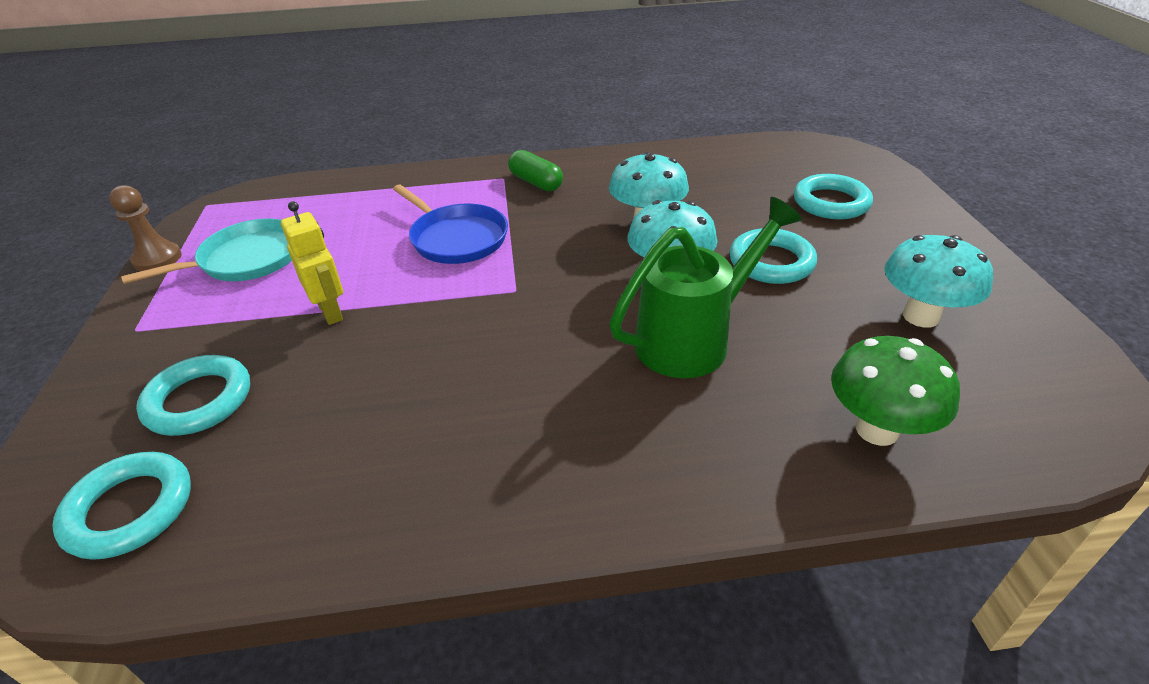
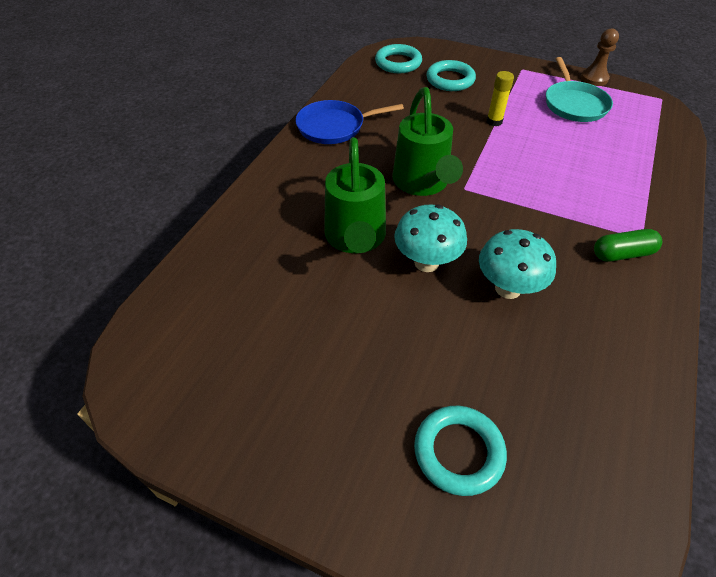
camera: 120 degrees right, 10 degrees up
yellow robot [281,201,343,325] -> yellow glue stick [487,71,514,127]
blue pan [393,185,508,264] -> blue pan moved to [295,100,404,144]
turquoise ring [729,228,817,284] -> none
green mushroom [831,336,960,446] -> none
turquoise mushroom [884,235,993,328] -> none
none -> green watering can [392,87,463,196]

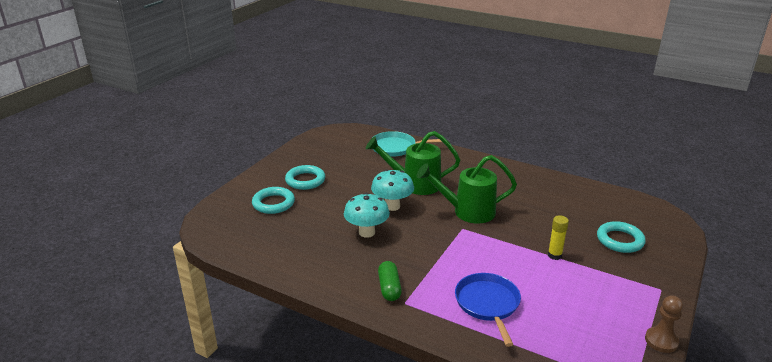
camera: 95 degrees right, 20 degrees down
blue pan [295,100,404,144] -> blue pan moved to [455,273,521,347]
turquoise ring [375,44,422,73] -> turquoise ring moved to [285,165,325,190]
turquoise pan [546,57,613,122] -> turquoise pan moved to [371,131,442,156]

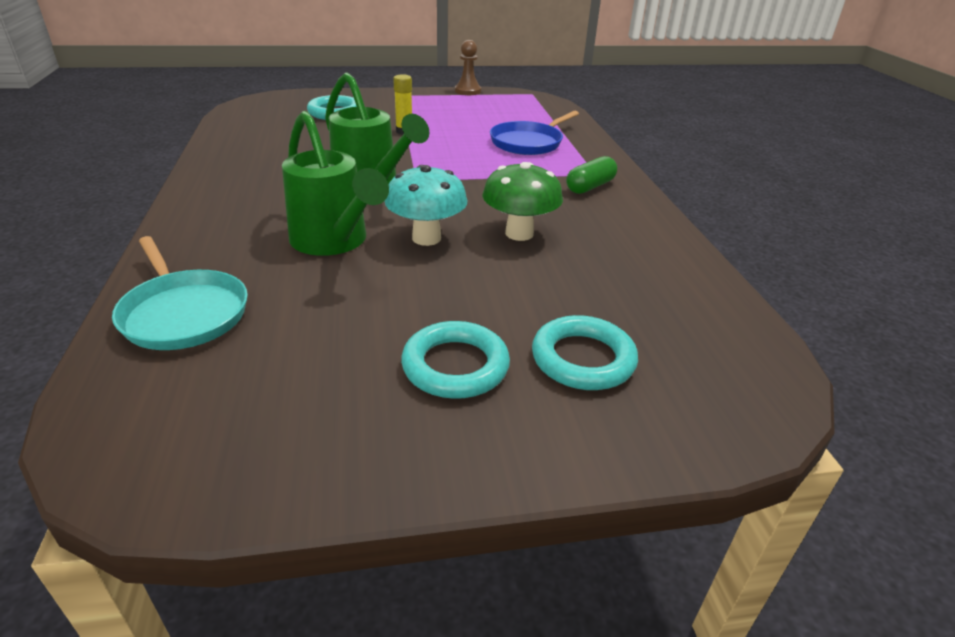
camera: 130 degrees left, 5 degrees up
turquoise mushroom [344,193,390,238] -> green mushroom [482,162,563,241]

